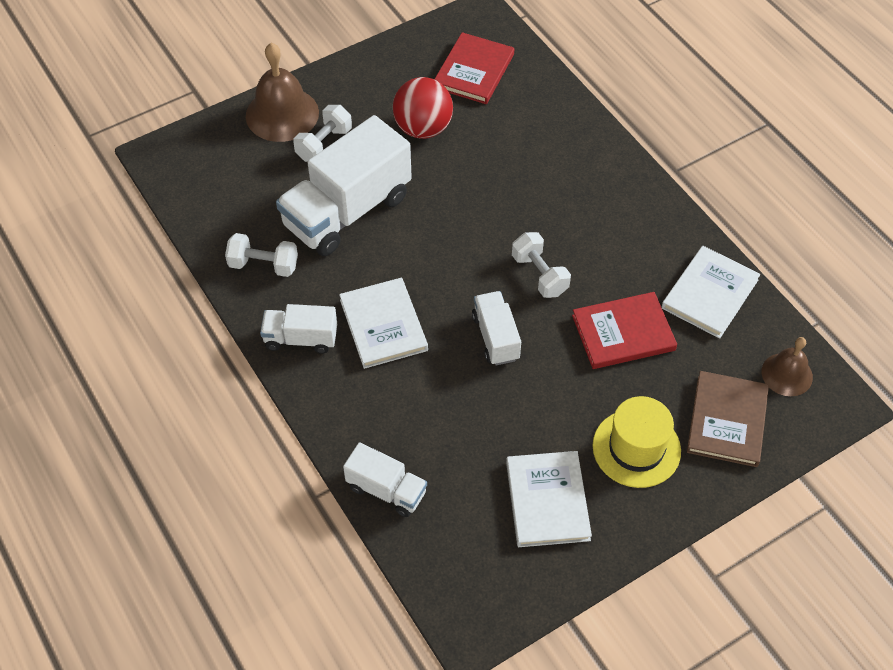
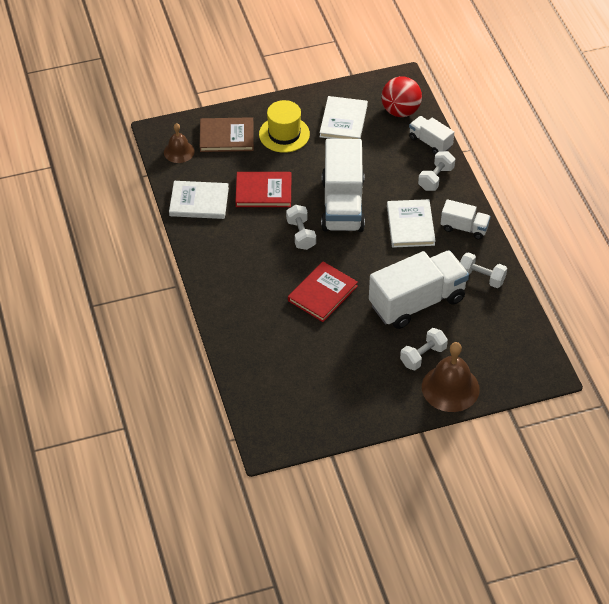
camera: 165 degrees left, 5 degrees down
red ball [393,77,453,139] -> red ball moved to [381,76,422,117]
red book [434,32,514,104] -> red book moved to [288,261,358,322]
white truck [472,291,521,365] -> white truck [321,139,365,232], size x1.95
white book [662,246,760,339] -> white book turned 45 degrees clockwise [169,181,229,219]
brown book [687,371,769,467] -> brown book turned 60 degrees clockwise [200,117,254,152]
none -> white dumbbell [418,151,455,191]

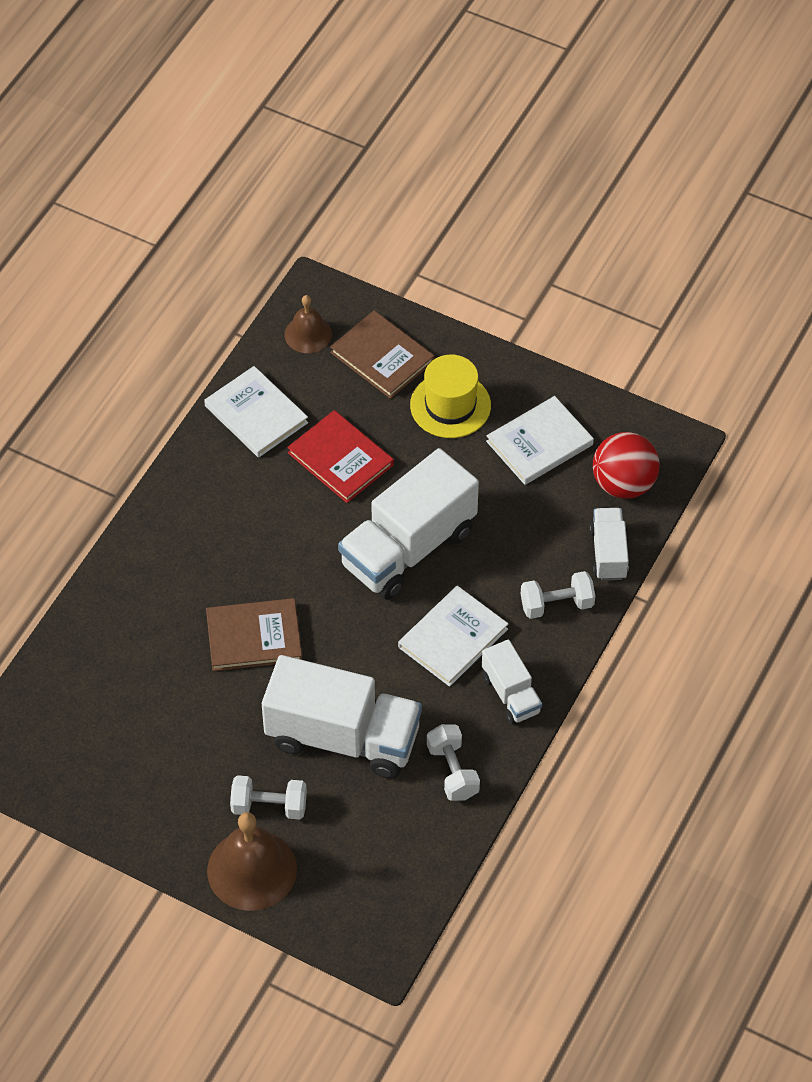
camera: 45 degrees right, 5 degrees up
white dumbbell [286,205,316,250] -> none
red book [288,261,358,322] -> brown book [206,598,302,671]

